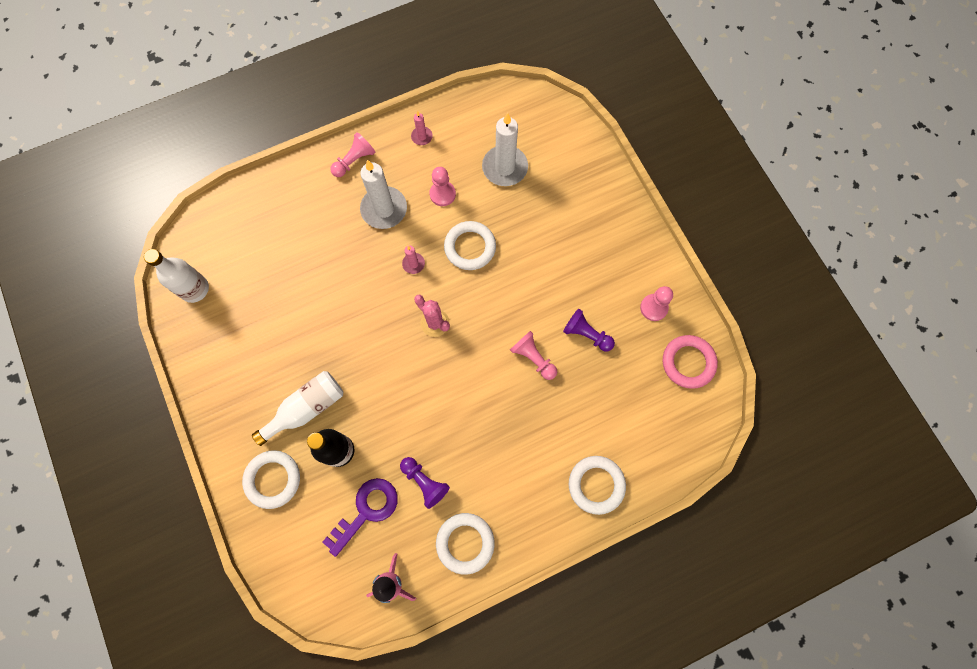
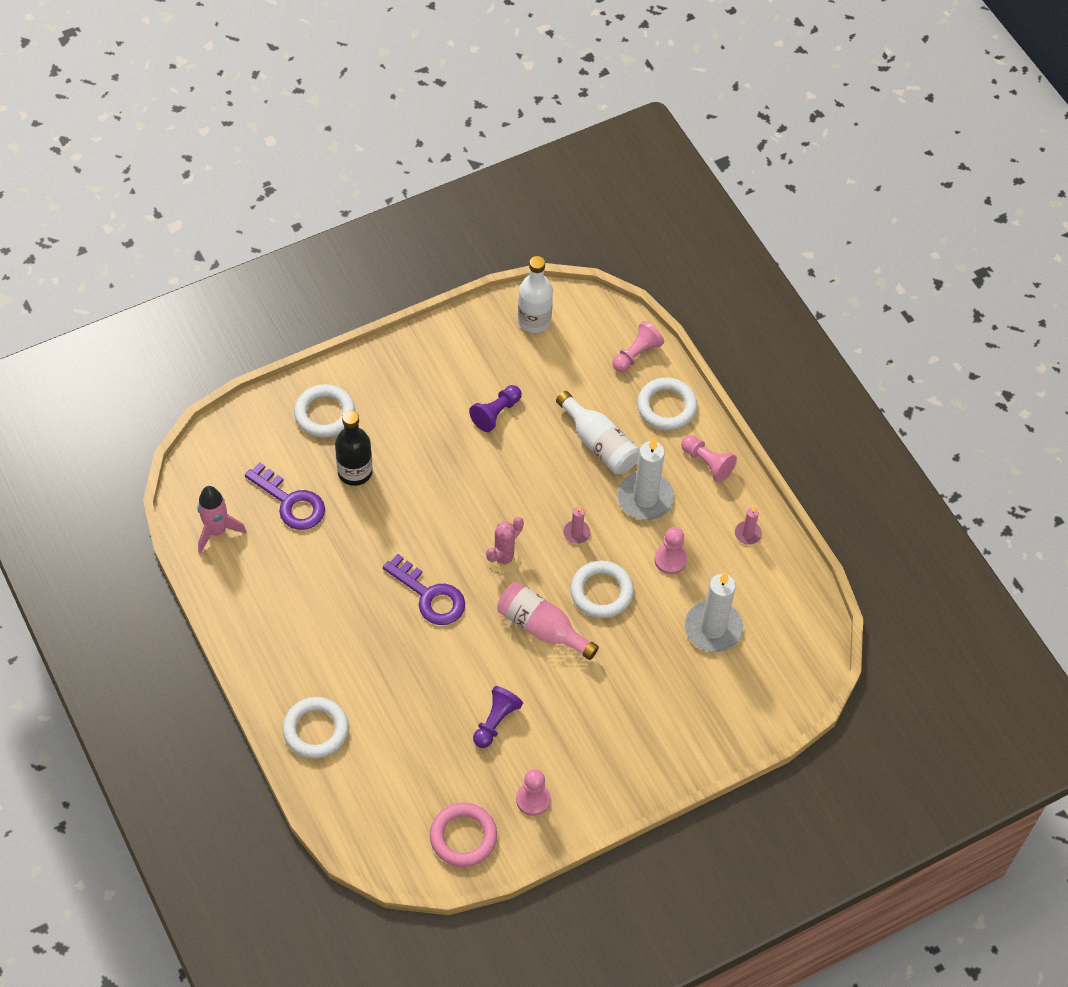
camera: 85 degrees right, 15 degrees down
white bottle [252,371,343,446] -> white bottle moved to [556,391,640,474]
purple pawn [400,457,450,509] -> purple pawn moved to [469,385,522,432]
white ring [436,513,495,575] -> white ring moved to [637,377,698,430]
pink pawn [510,331,557,380] -> pink pawn moved to [612,321,664,372]
none -> purple key [383,554,465,625]
none -> pink bottle [497,582,599,660]

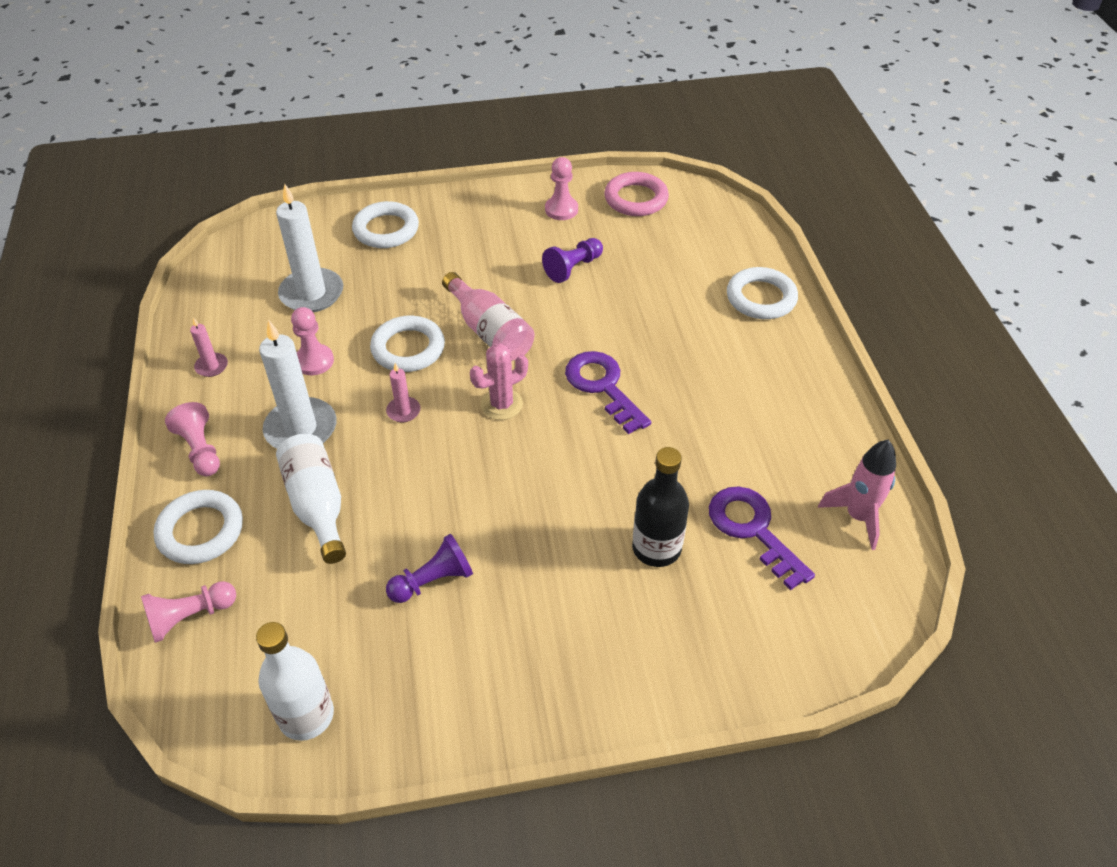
camera: 160 degrees left, 10 degrees down
white ring [294,384,355,438] -> white ring moved to [352,201,419,248]

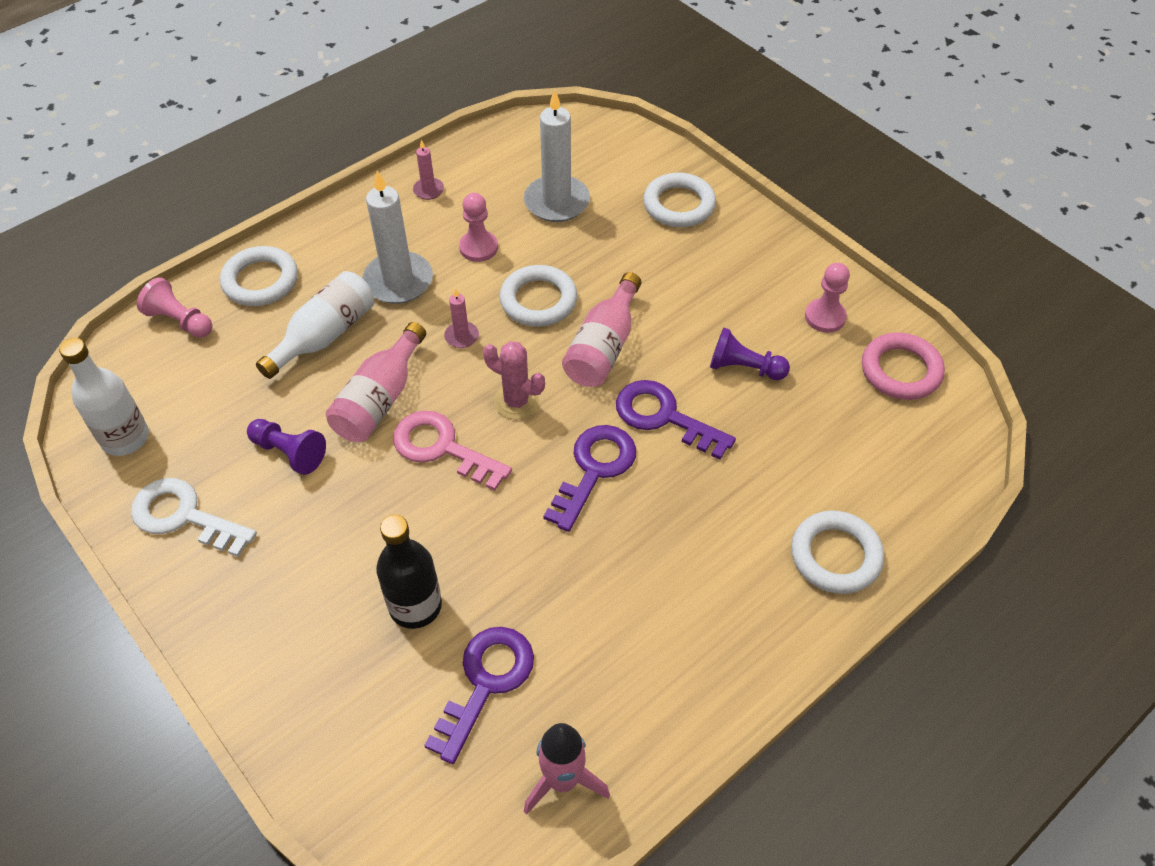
camera: 60 degrees right, 5 degrees up
pink pawn [165,402,220,476] -> none
none -> white key [131,478,257,557]
none -> pink bottle [326,322,426,442]
none -> pink key [393,410,512,491]
none -> purple key [616,380,736,460]

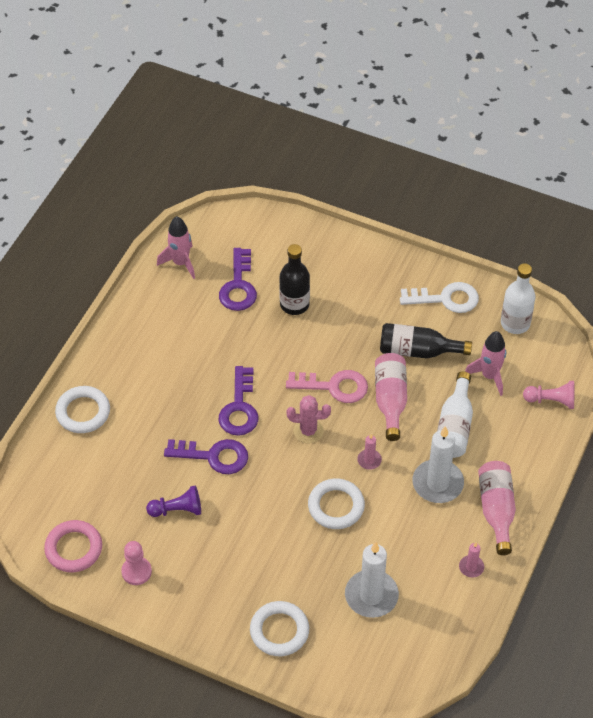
camera: 155 degrees right, 0 degrees up
white ring [220,246,298,306] -> none
purple pawn [247,419,326,475] -> black bottle [380,323,472,358]
pink pawn [459,193,498,262] -> none
pink bottle [562,272,641,387] -> pink bottle moved to [478,461,516,555]
none -> pink rocket [465,331,506,396]

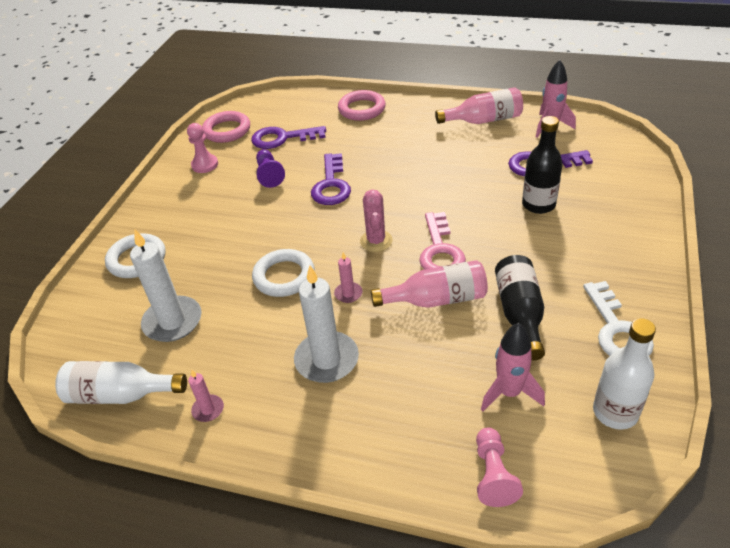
camera: 85 degrees right, 10 degrees down
white ring [55,386,110,433] -> pink ring [338,90,386,121]
purple key [219,366,258,436] -> purple key moved to [251,126,326,149]
white bottle [437,371,473,458] -> white bottle moved to [55,361,187,404]
pink bottle [478,461,516,555] -> pink bottle moved to [435,87,523,124]

